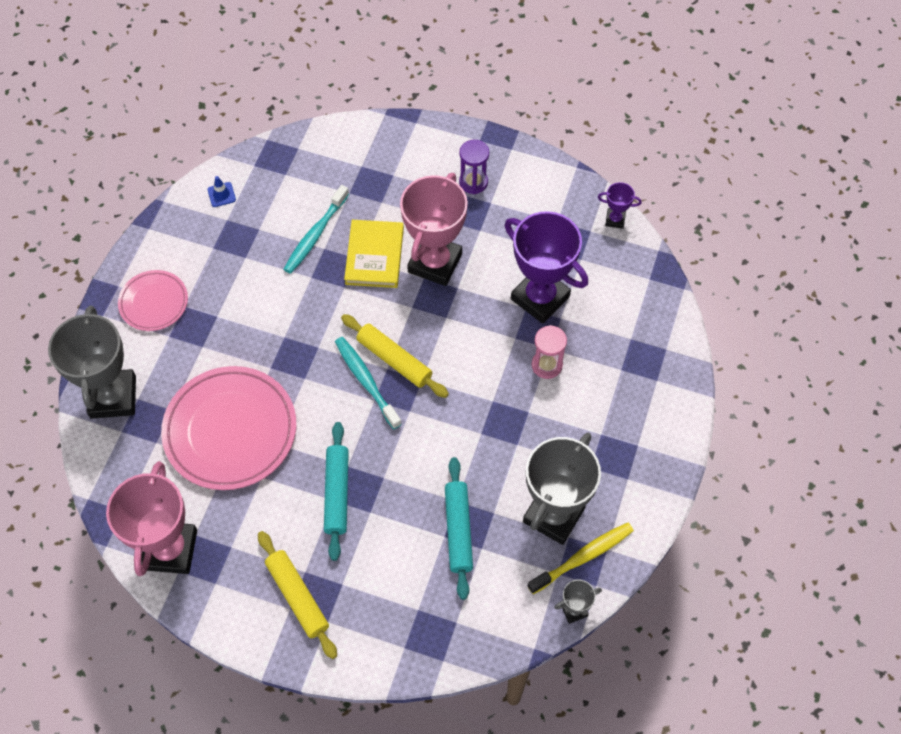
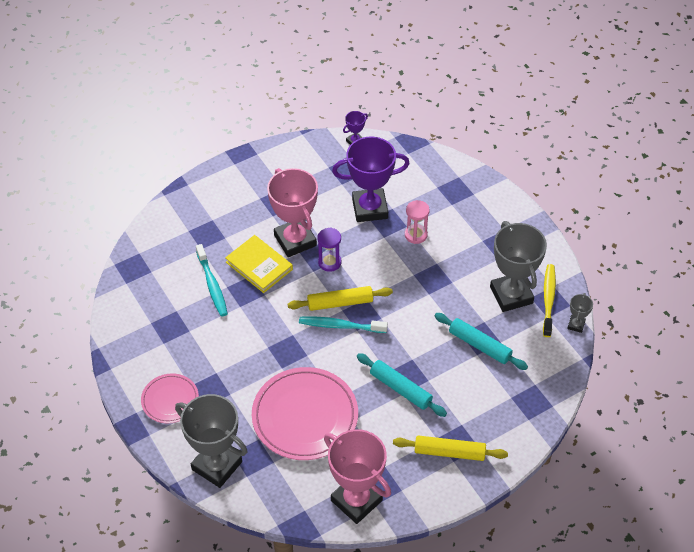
camera: 50 degrees left, 10 degrees down
blue traffic cone [208,176,236,207] -> none
purple hourglass [459,140,489,194] -> purple hourglass moved to [317,228,341,272]

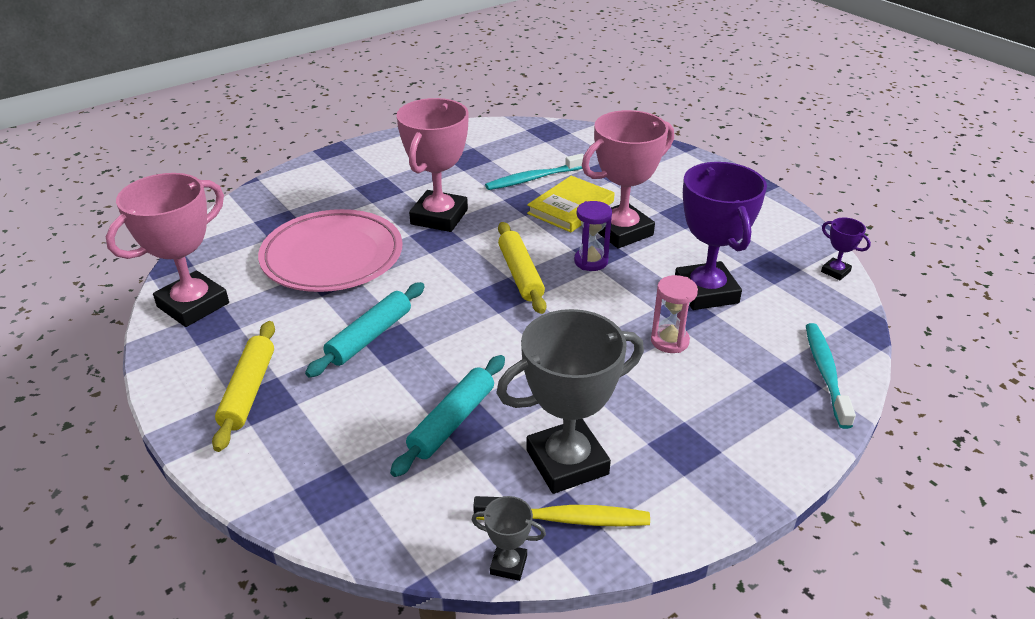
camera: 85 degrees right, 15 degrees down
pink plate [141,373,199,424] -> none
grey trophy [175,394,248,488] -> none
turquoise toothbrush [299,316,388,333] -> turquoise toothbrush moved to [806,323,856,429]
none -> pink trophy [396,98,468,232]

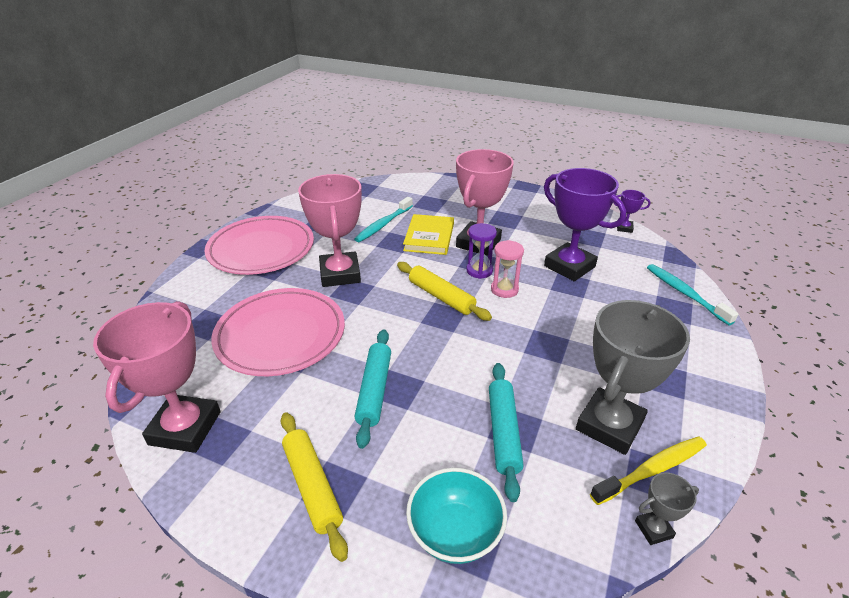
camera: 30 degrees left, 0 degrees up
pink hourglass [651,275,698,353] -> pink hourglass moved to [491,240,524,298]
none -> pink plate [205,216,314,275]
none -> turquoise bowl [406,468,507,564]

